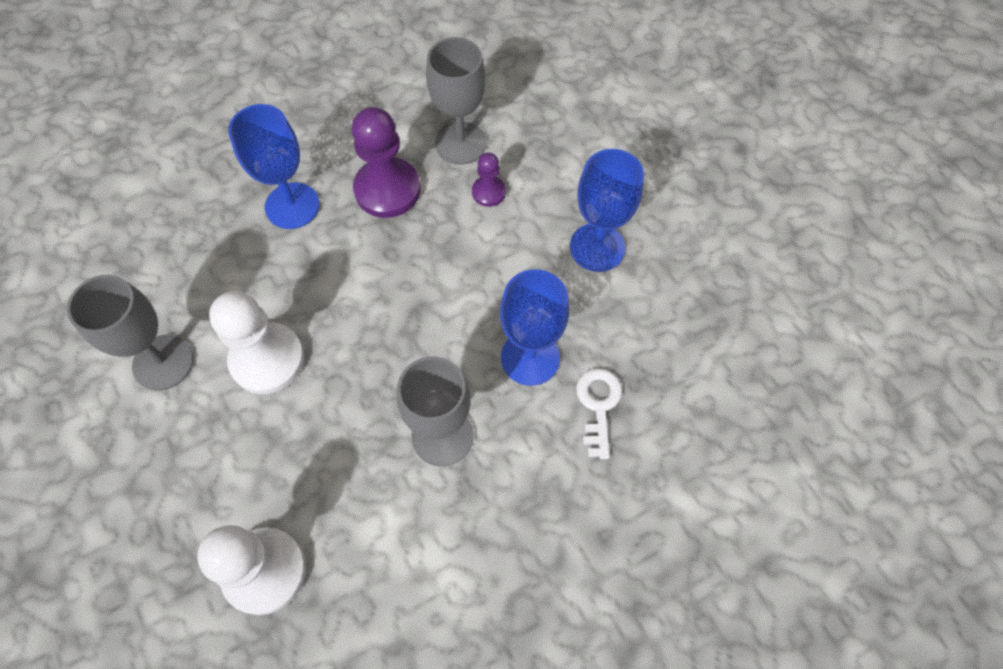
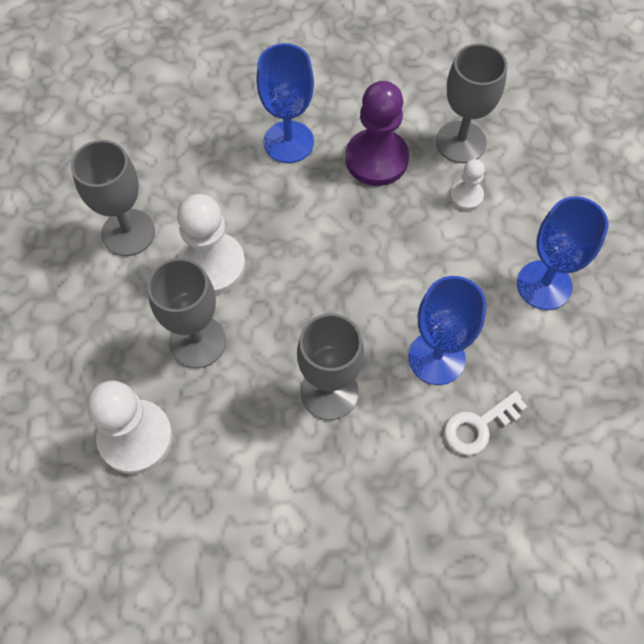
camera: 25 degrees right, 0 degrees up
purple pawn [472,153,506,207] -> white pawn [450,159,485,210]
white key [576,368,622,459] -> white key turned 150 degrees counterclockwise [444,391,527,455]
none -> grey goblet [147,258,226,368]

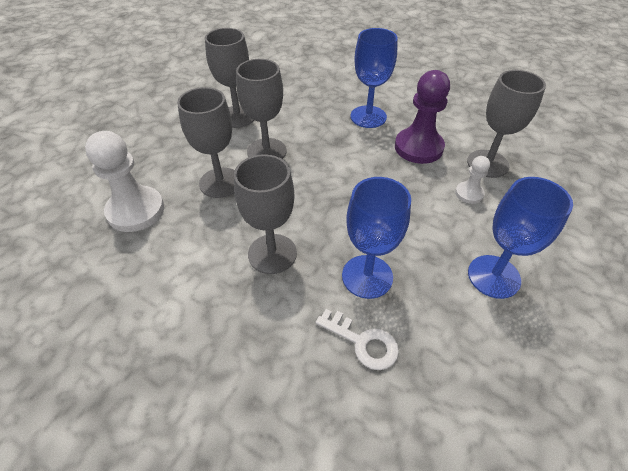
camera: 35 degrees right, 15 degrees down
white pawn [177,194,246,295] -> grey goblet [236,59,287,159]
white key [444,391,527,455] -> white key turned 150 degrees counterclockwise [316,309,399,370]

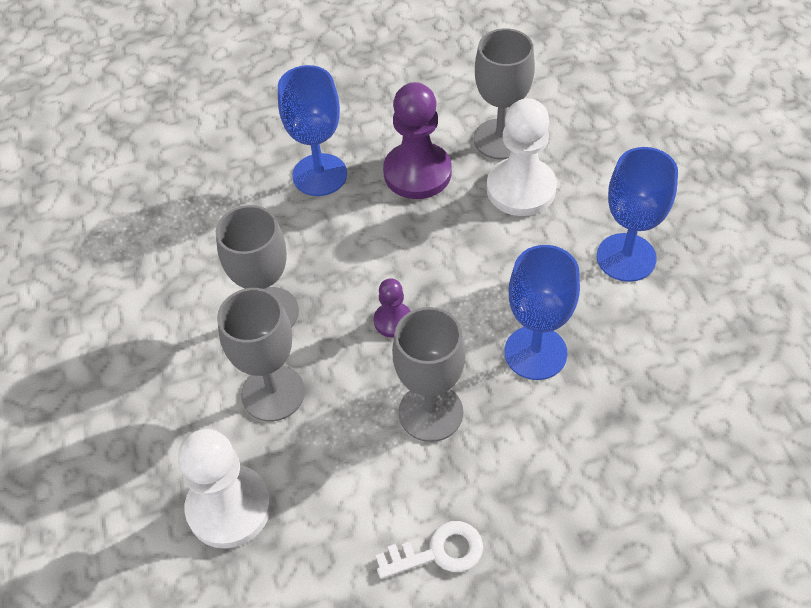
camera: 45 degrees left, 5 degrees up
grey goblet [205,28,254,128] -> none
white key [316,309,399,370] -> white key moved to [376,521,483,579]
white pawn [455,156,490,204] -> white pawn [487,98,557,216], size x1.94
none -> purple pawn [374,278,411,338]

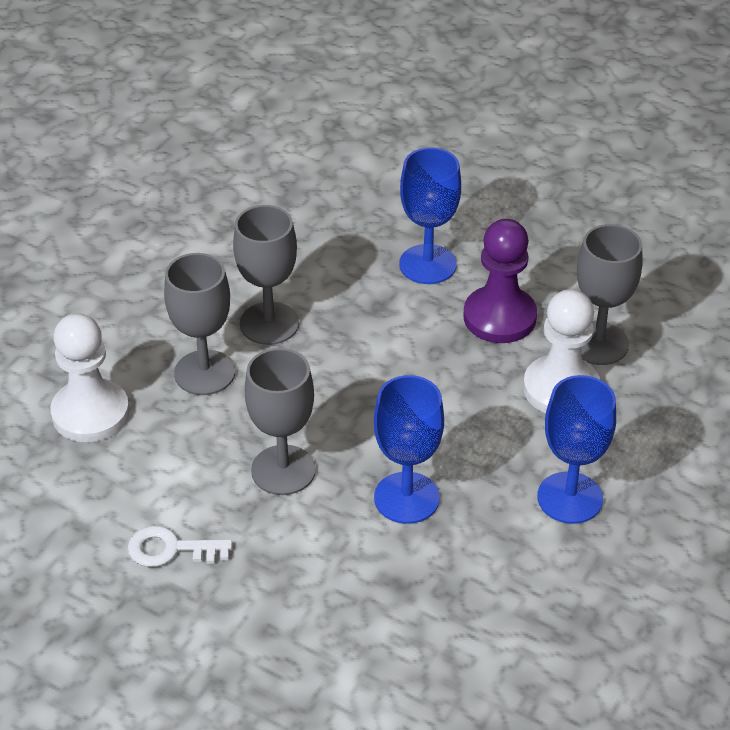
camera: 45 degrees right, 10 degrees down
purple pawn [374,278,411,338] -> none
white key [376,521,483,579] -> white key turned 150 degrees clockwise [128,526,232,567]

